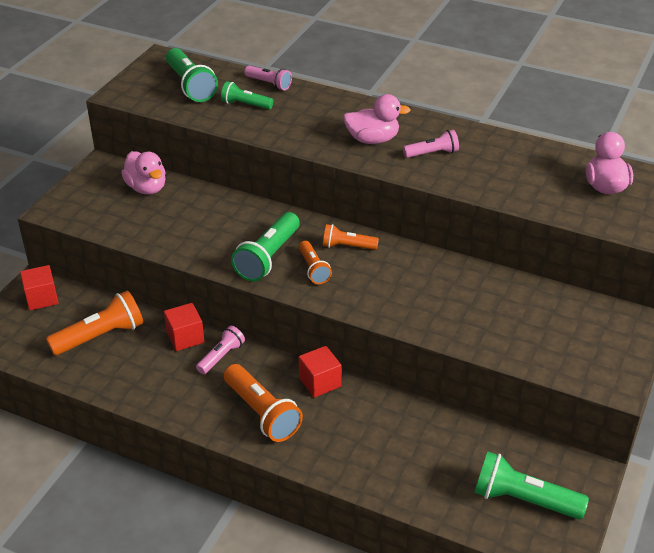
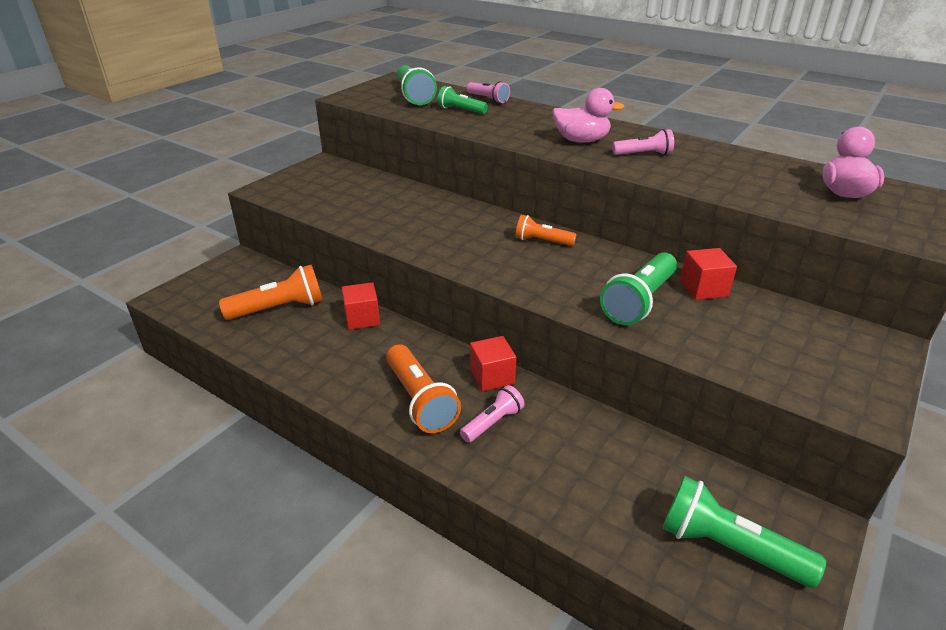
camera: 10 degrees right, 5 degrees down
red cube [20,265,58,310] -> red cube moved to [680,248,737,300]
pink duck [121,151,166,194] -> none
pink flashlight [196,326,245,374] -> pink flashlight moved to [460,385,524,443]
green flashlight [231,212,300,282] -> green flashlight moved to [600,252,677,325]
orange flashlight [299,241,332,284] -> none

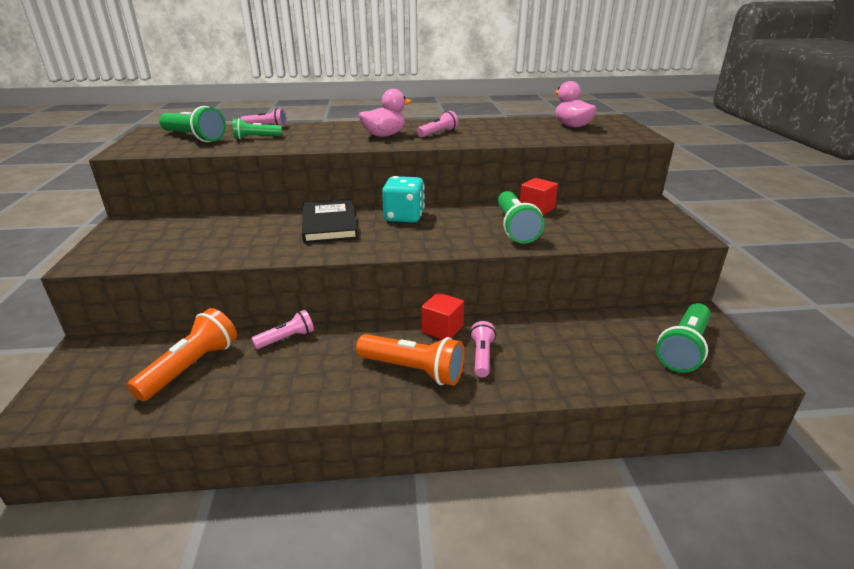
camera: 40 degrees left, 5 degrees down
red cube [342,282,380,330] -> pink flashlight [251,310,314,349]
orange flashlight [515,215,577,246] -> turquoise dice [382,176,425,223]
green flashlight [662,476,826,588] -> green flashlight turned 45 degrees counterclockwise [656,303,711,373]
none -> black book [302,199,358,243]

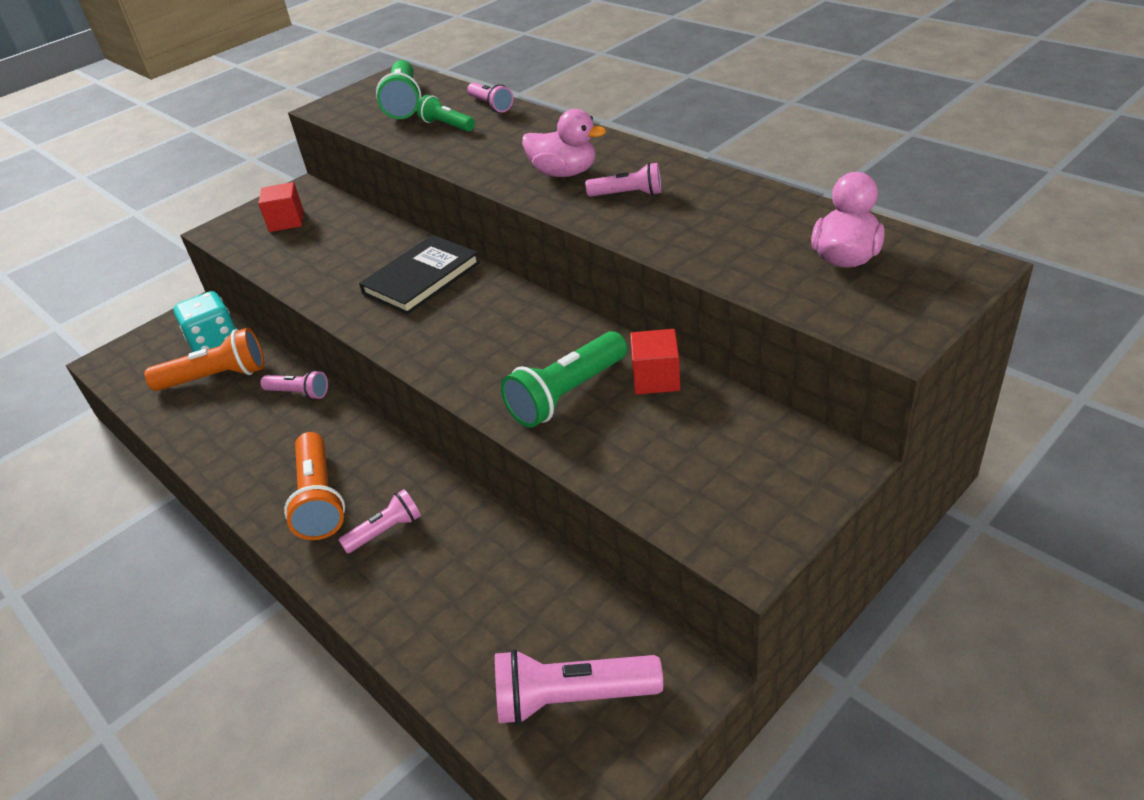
camera: 55 degrees right, 10 degrees up
turquoise dice [382,176,425,223] -> turquoise dice moved to [174,291,237,352]
red cube [421,292,464,339] -> red cube moved to [258,182,304,232]
green flashlight [656,303,711,373] -> pink flashlight [495,649,663,725]

